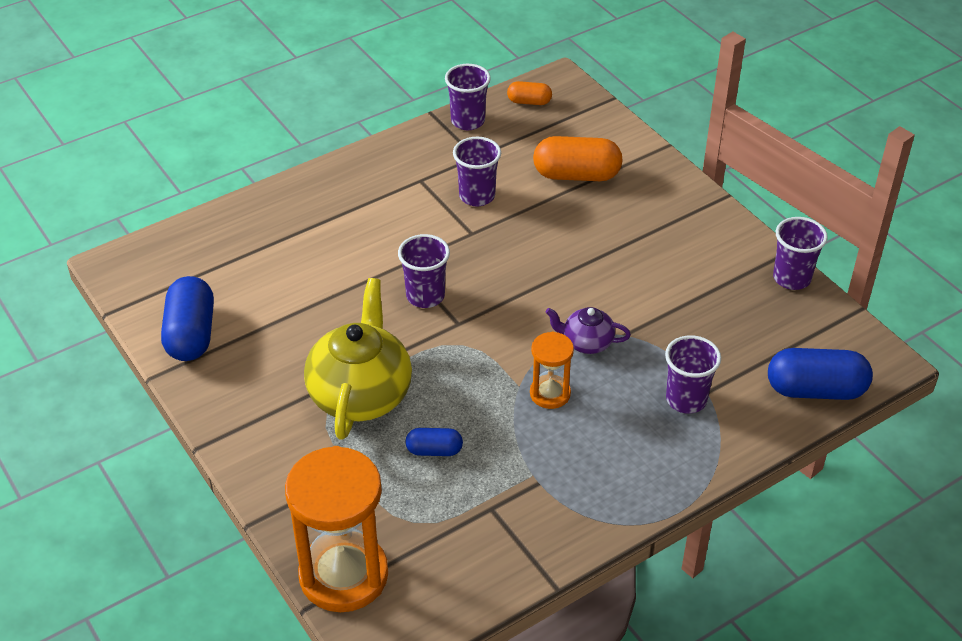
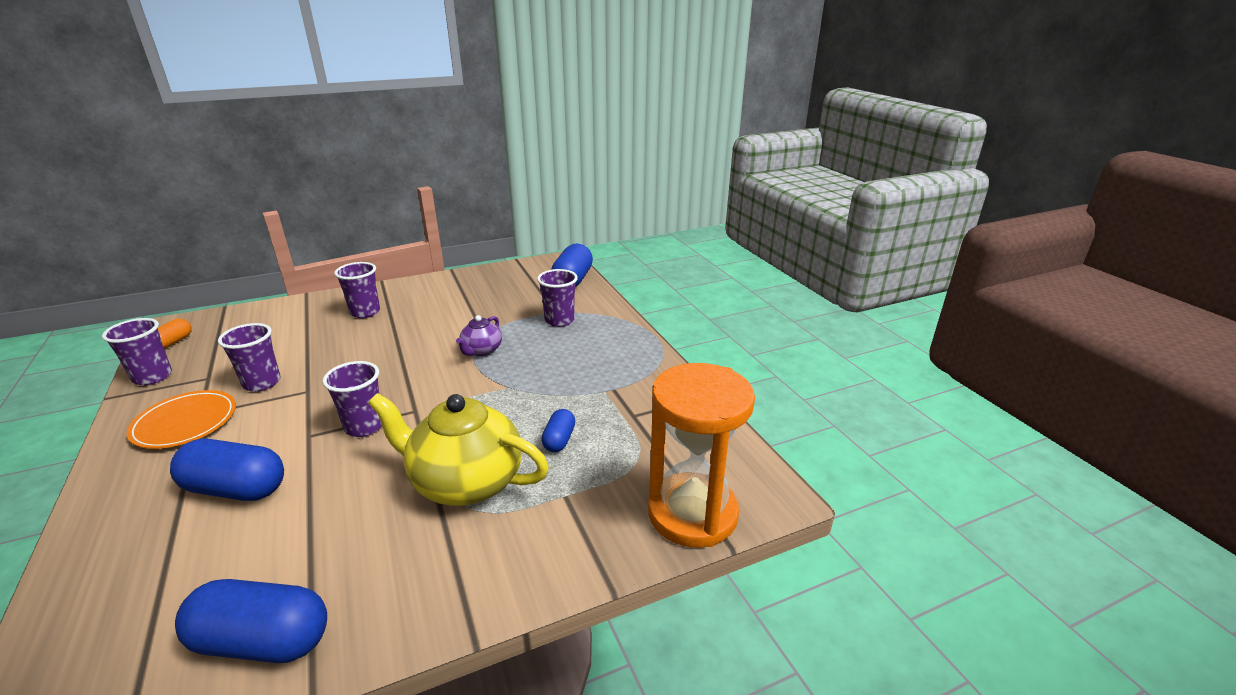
camera: 80 degrees left, 15 degrees down
orange hourglass [530,332,574,409] -> none
orange capsule [533,136,623,181] -> none
purple cup [773,217,828,290] -> purple cup moved to [334,262,380,318]
none -> orange plate [126,390,236,449]
none -> blue capsule [170,439,284,501]

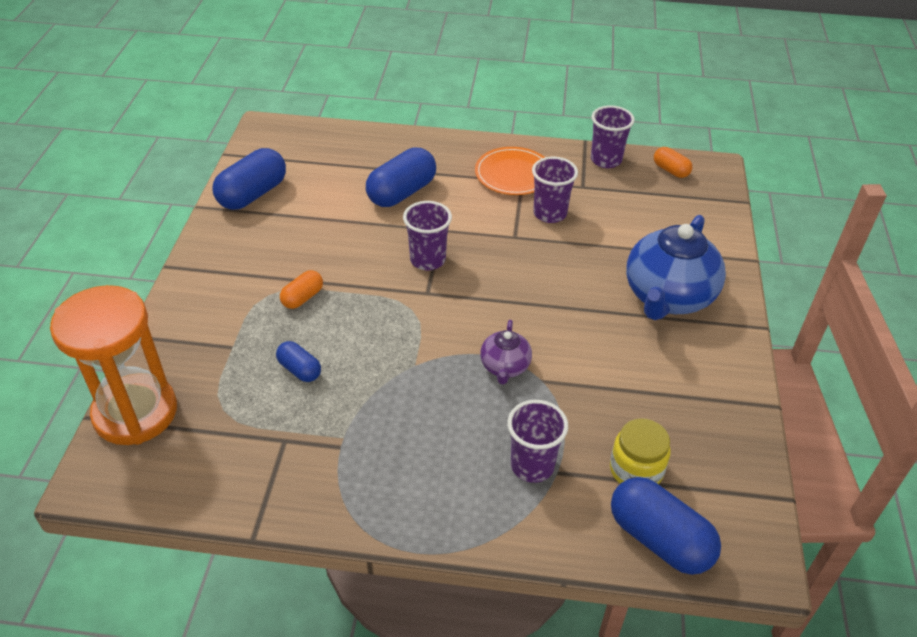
camera: 120 degrees right, 15 degrees up
purple cup [334,262,380,318] -> blue teapot [626,215,726,320]
yellow teapot [368,393,549,506] -> orange capsule [280,270,323,309]
purple teapot [456,315,502,356] -> purple teapot turned 135 degrees counterclockwise [480,320,532,384]
none -> yellow jar [610,418,670,484]

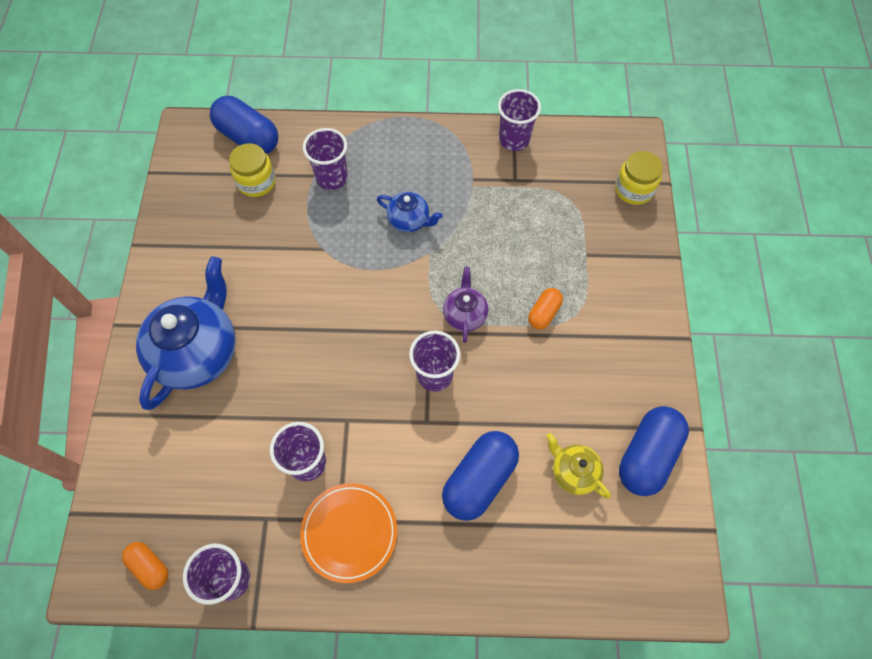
camera: 175 degrees right, 20 degrees up
orange hourglass [50,285,177,445] -> yellow jar [615,151,663,205]
blue capsule [276,341,321,382] -> none
purple teapot [480,320,532,384] -> purple teapot moved to [443,267,488,343]
none -> blue teapot [377,192,443,232]
none -> purple cup [498,89,541,151]
none -> yellow teapot [546,433,611,498]

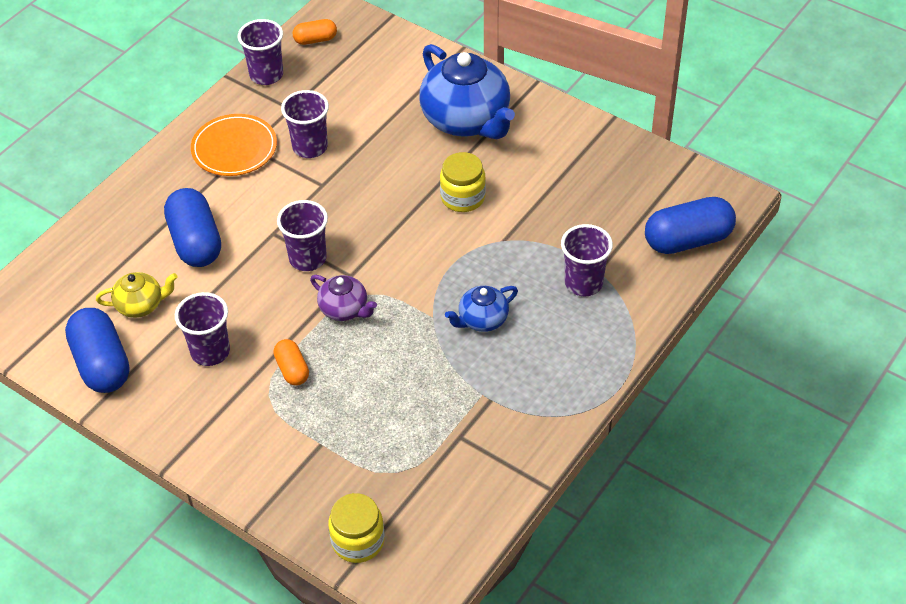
camera: 125 degrees right, 15 degrees down
yellow jar [229,143,276,197] -> yellow jar moved to [440,152,486,212]
purple cup [498,89,541,151] -> purple cup moved to [175,292,230,366]

